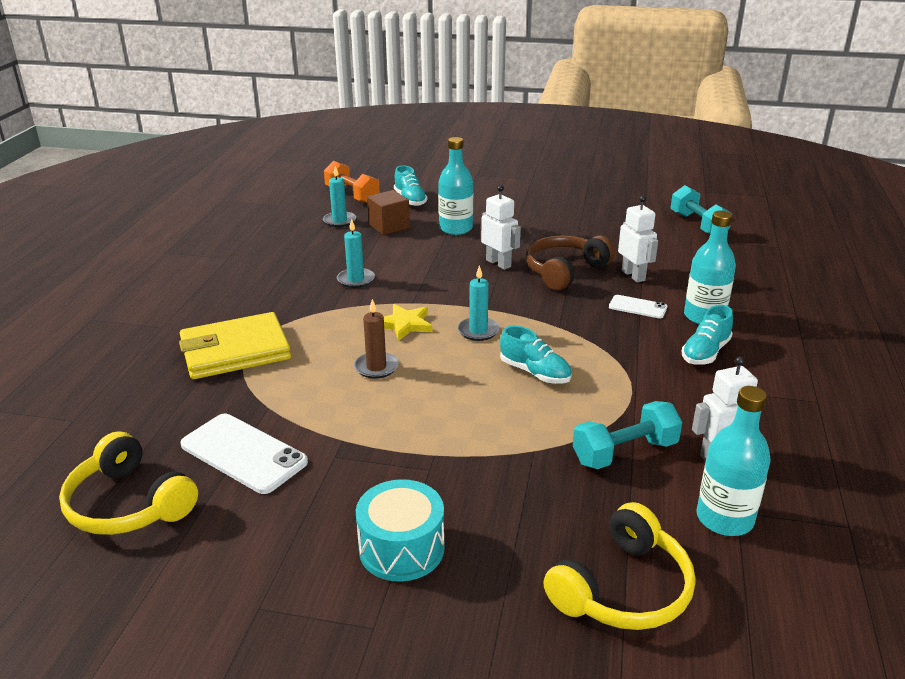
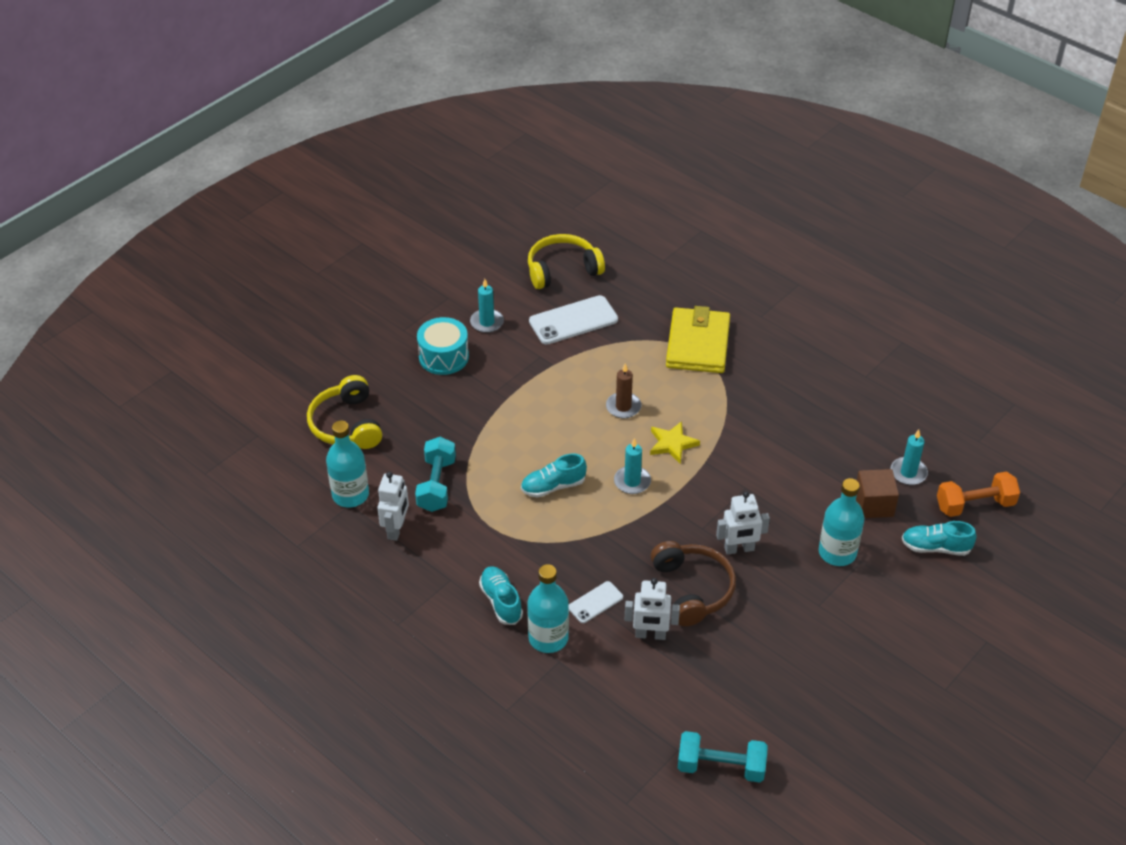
camera: 120 degrees right, 15 degrees up
turquoise candle [337,219,375,288] -> turquoise candle moved to [470,279,504,333]

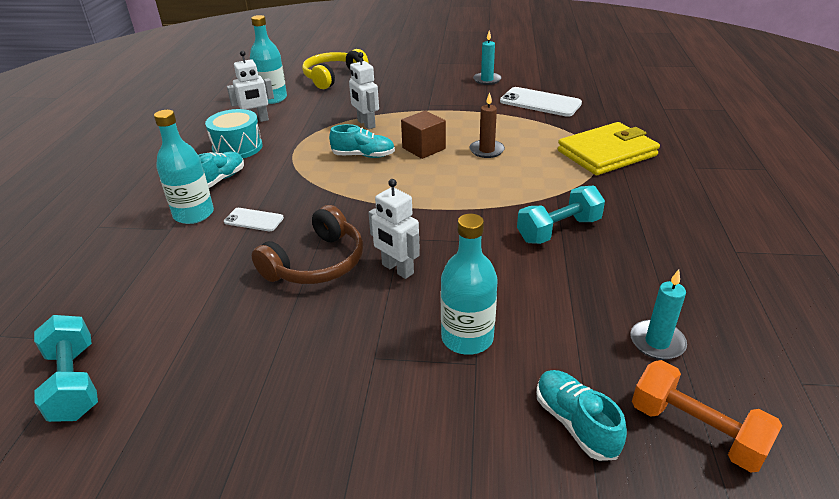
camera: 55 degrees right, 10 degrees down
turquoise dumbbell [415,437,456,512] -> turquoise dumbbell moved to [517,185,605,244]
turquoise drum [417,317,469,375] -> turquoise drum moved to [205,109,263,158]
turquoise shoe [521,454,587,498] -> turquoise shoe turned 150 degrees clockwise [329,124,395,158]
yellow headphones [528,234,605,289] -> none
turquoise candle [614,438,651,494] -> none
white robot [625,578,680,640] -> white robot moved to [349,52,379,129]
yellow star [650,421,700,464] -> none
brown cube [856,469,899,518] -> brown cube moved to [401,111,446,159]

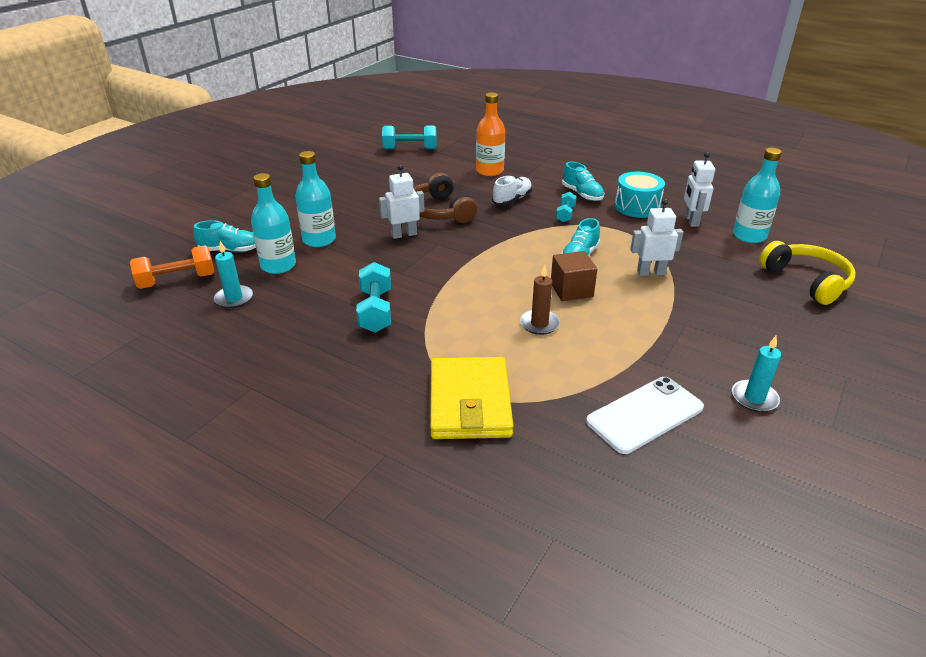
camera: 115 degrees right, 0 degrees up
turquoise bottle [154,110,214,224] -> turquoise bottle moved to [251,173,296,274]
white phone [224,208,284,231] -> white shoe [492,175,532,206]
none -> orange bottle [476,92,505,176]
none -> turquoise dumbbell [556,192,577,222]

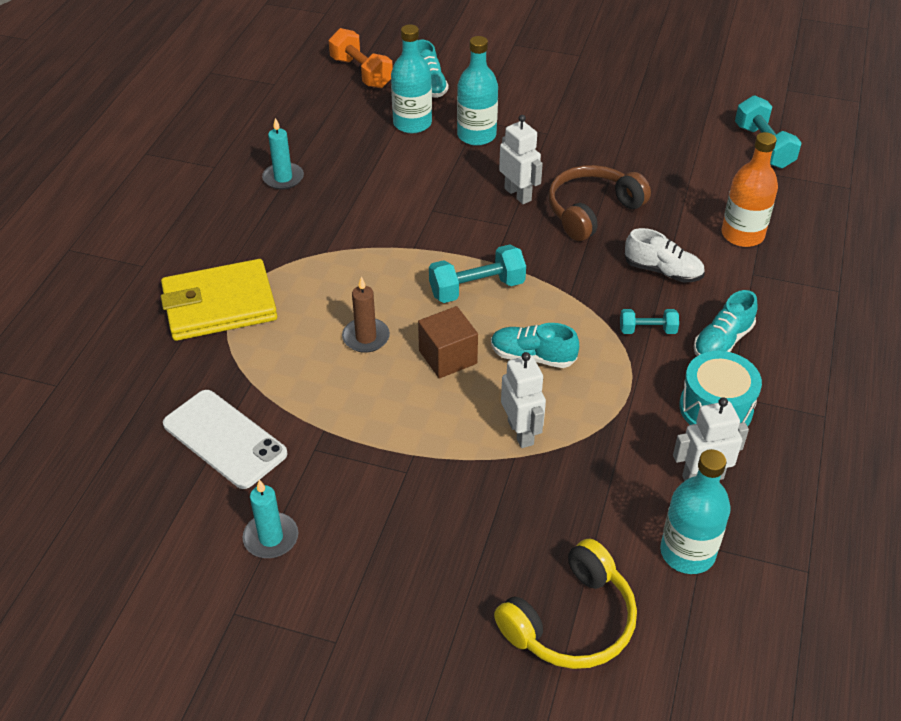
camera: 75 degrees right, 10 degrees up
turquoise candle [214,241,253,308] -> turquoise candle moved to [262,118,304,190]
turquoise dumbbell [356,262,391,333] -> turquoise dumbbell moved to [429,244,526,303]

